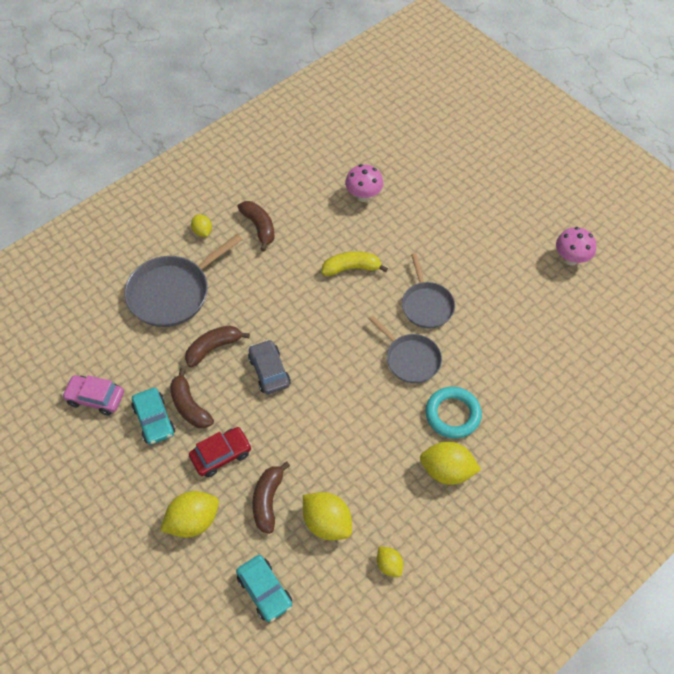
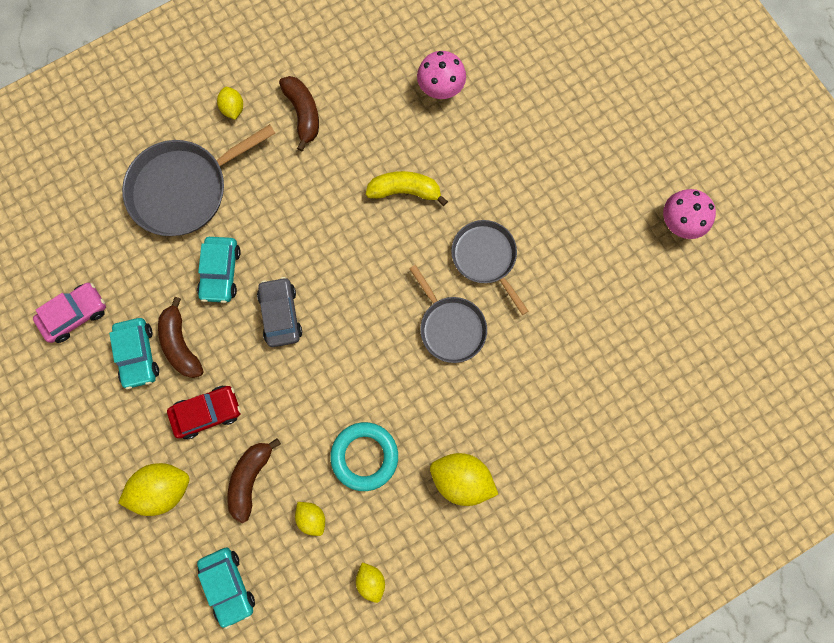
camera: 10 degrees right, 20 degrees up
pink car [62,375,124,415] -> pink car turned 120 degrees clockwise [33,283,106,343]
brown banana [185,326,250,367] -> turquoise car [197,237,241,303]
yellow lemon [303,492,352,540] -> yellow lemon [295,502,325,536], size x0.56
grey pan [402,253,455,328] -> grey pan turned 150 degrees clockwise [451,220,528,315]
turquoise ring [425,387,482,439] -> turquoise ring moved to [330,422,398,491]

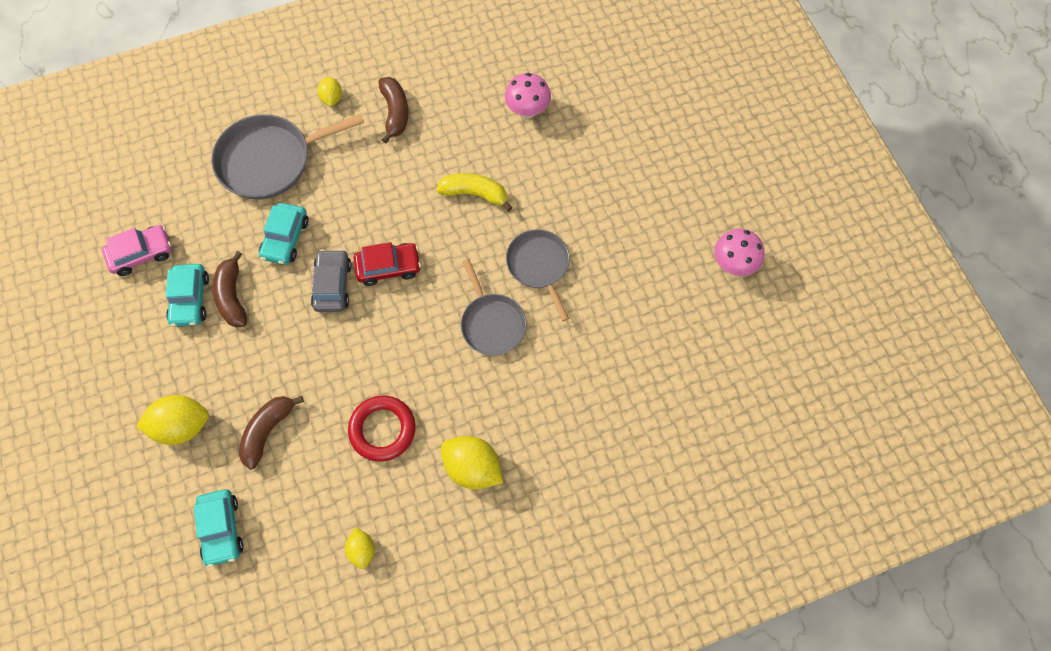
camera: 10 degrees right, 10 degrees down
red car [167,386,241,439] -> red car moved to [353,242,421,286]
yellow lemon [295,502,325,536] -> none
turquoise ring [330,422,398,491] -> red ring [348,396,415,462]

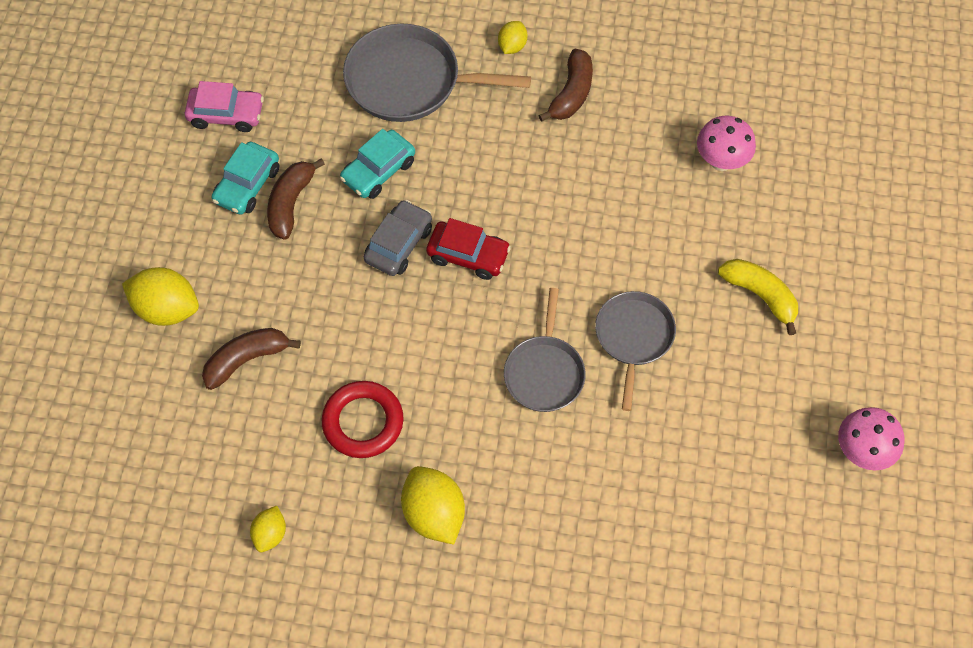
camera: 30 degrees right, 5 degrees down
turquoise car [194,489,244,567] -> none
yellow banana [436,173,512,212] -> yellow banana moved to [718,259,798,335]

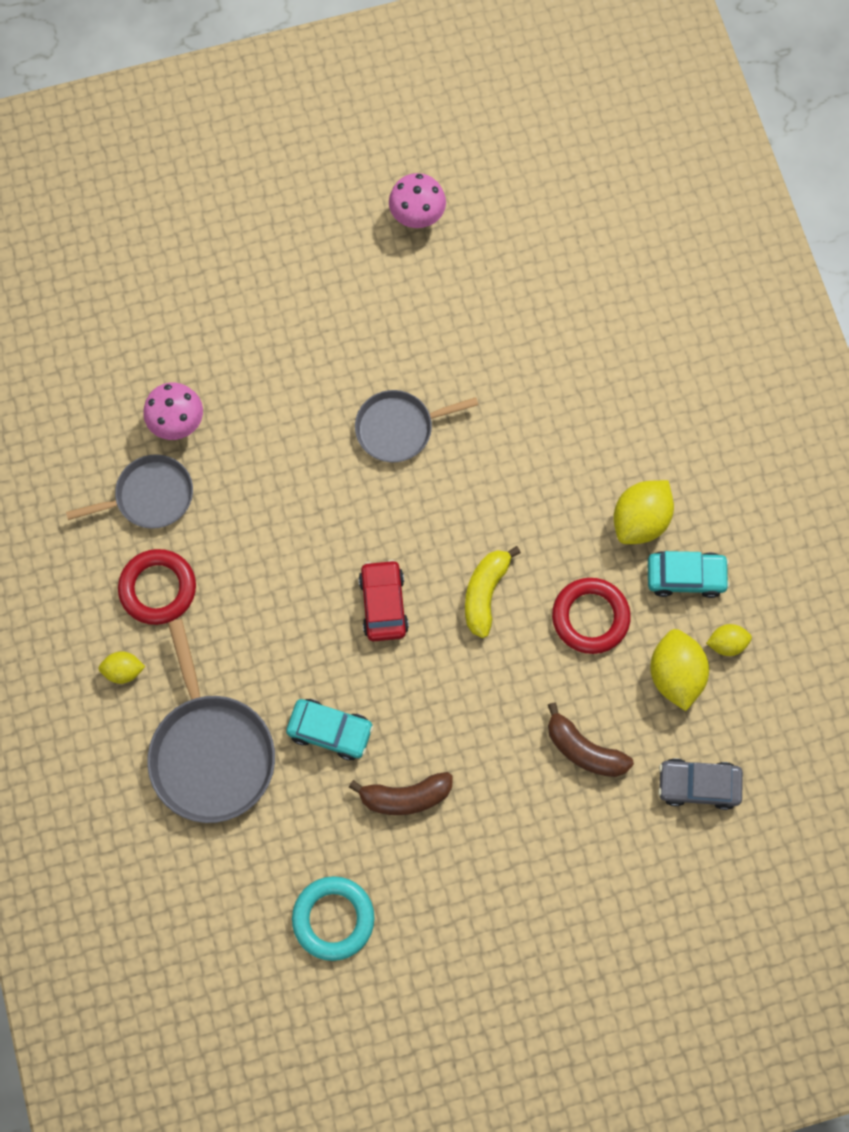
camera: 115 degrees left, 10 degrees up
yellow lemon [122,267,199,326] -> yellow lemon moved to [650,629,709,711]
pink car [185,81,264,132] -> turquoise ring [292,876,375,961]
turquoise car [211,142,279,215] -> turquoise car moved to [648,551,730,598]
grey car [364,200,432,276] -> grey car moved to [658,758,743,810]
grey pan [504,288,585,412] -> grey pan moved to [66,454,193,529]
brown banana [538,49,593,122] -> red ring [118,549,196,625]
yellow banana [718,259,798,335] -> yellow banana moved to [465,546,521,638]

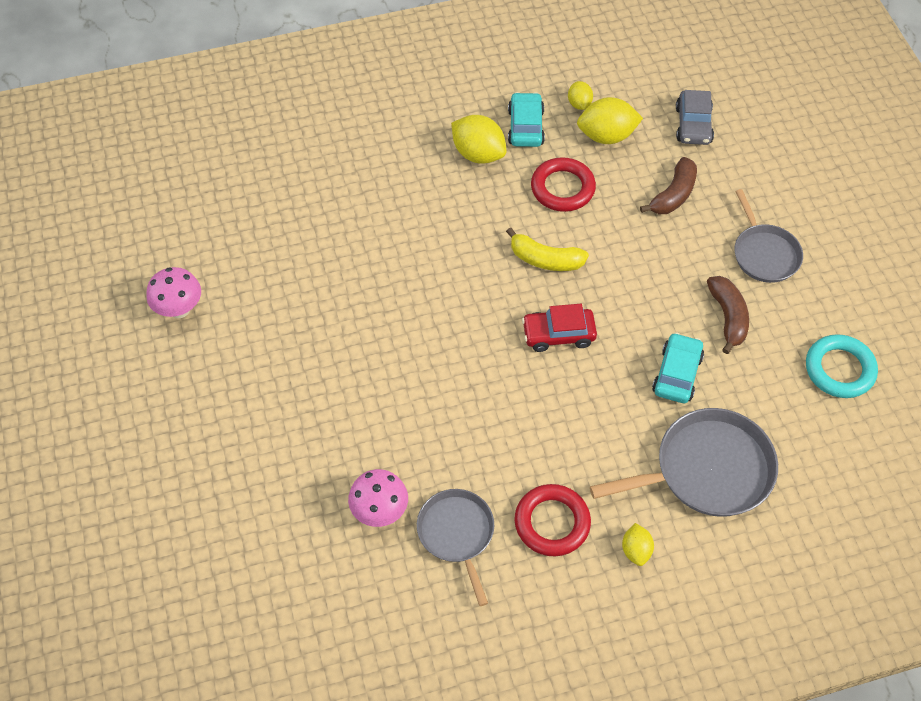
camera: 90 degrees left, 15 degrees down
grey pan [355,390,478,462] -> grey pan moved to [734,189,803,283]

